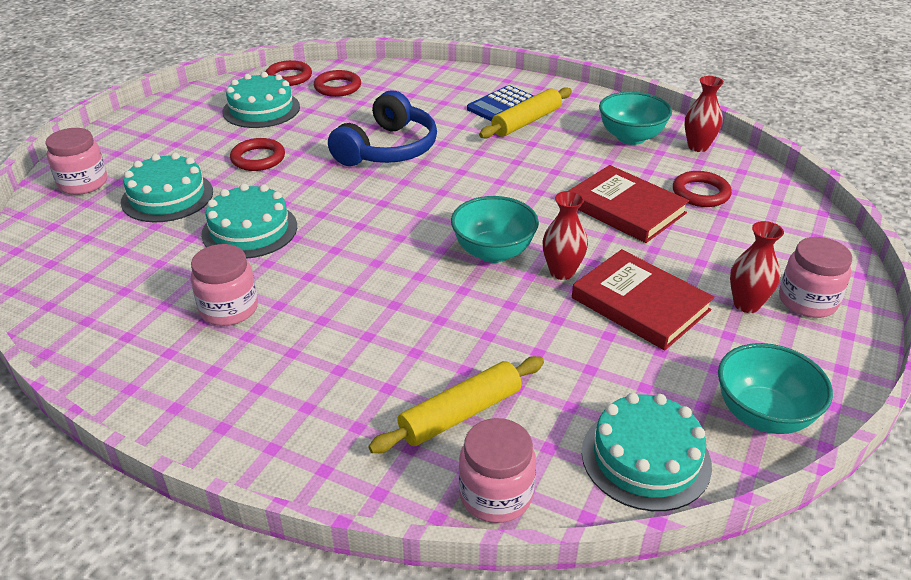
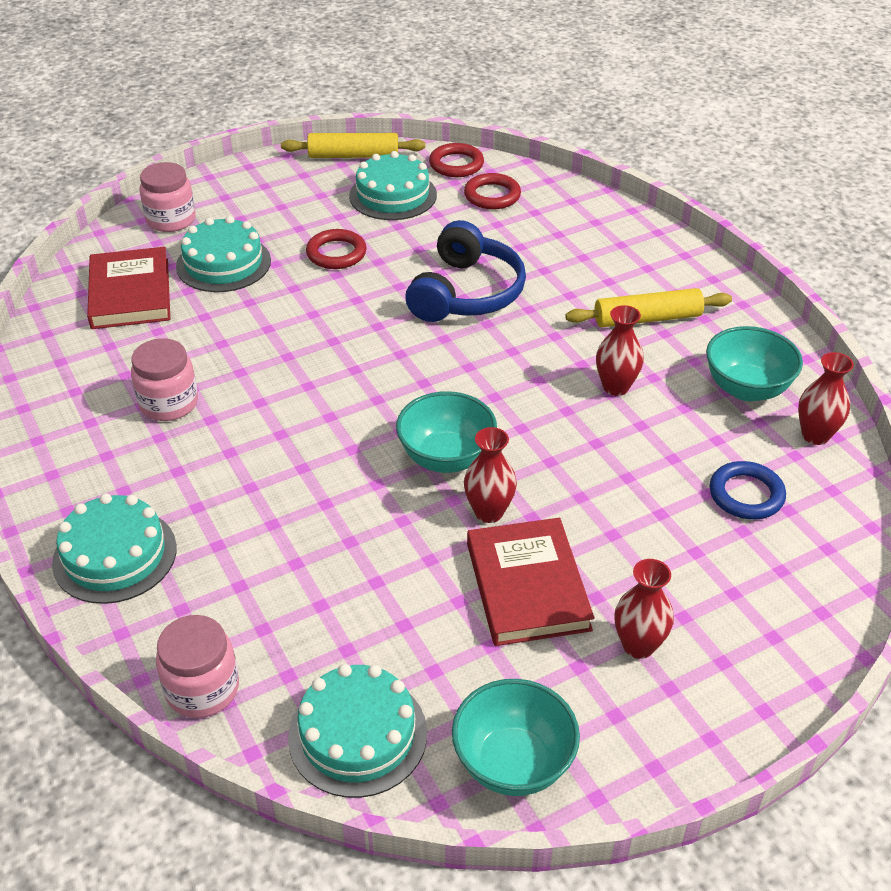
camera: 35 degrees right, 5 degrees up
turquoise cake [201,183,297,259] -> turquoise cake moved to [52,493,177,604]
blue headphones [328,90,437,166] -> blue headphones turned 45 degrees counterclockwise [405,220,526,322]
yellow rolling pin [368,356,544,453] -> yellow rolling pin moved to [281,133,425,158]
blue calculator [467,85,534,122] -> none
red book [568,165,689,243] -> red book moved to [87,247,170,329]
red ring [673,171,732,207] -> blue ring [709,461,786,520]
pink jar [779,237,852,318] -> none
none -> red vase [596,305,644,396]

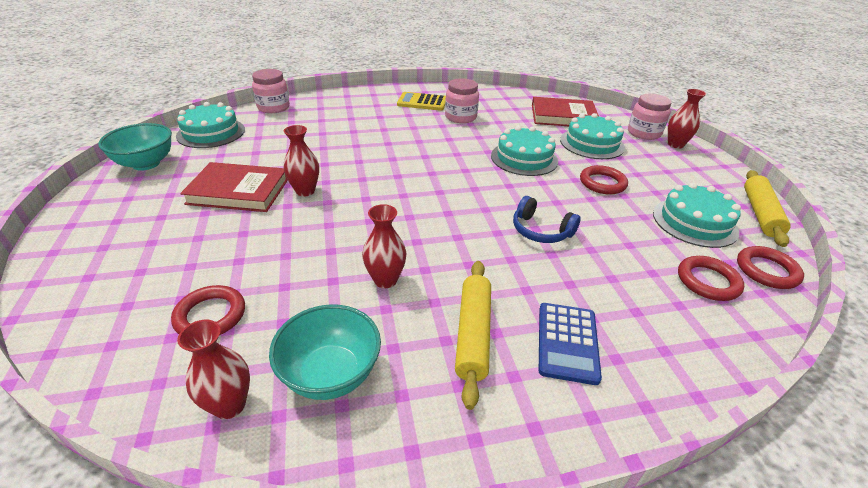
camera: 105 degrees right, 5 degrees down
turquoise cake [52,493,177,604] -> turquoise cake moved to [491,126,558,176]
turquoise bowl [396,391,497,473] -> none
blue headphones [405,220,526,322] -> blue headphones [513,196,581,243], size x0.60
red vase [614,559,674,659] -> red vase moved to [668,89,706,149]
blue ring [709,461,786,520] -> red ring [171,285,245,335]
none -> yellow calculator [397,92,446,111]
none -> blue calculator [539,303,602,385]

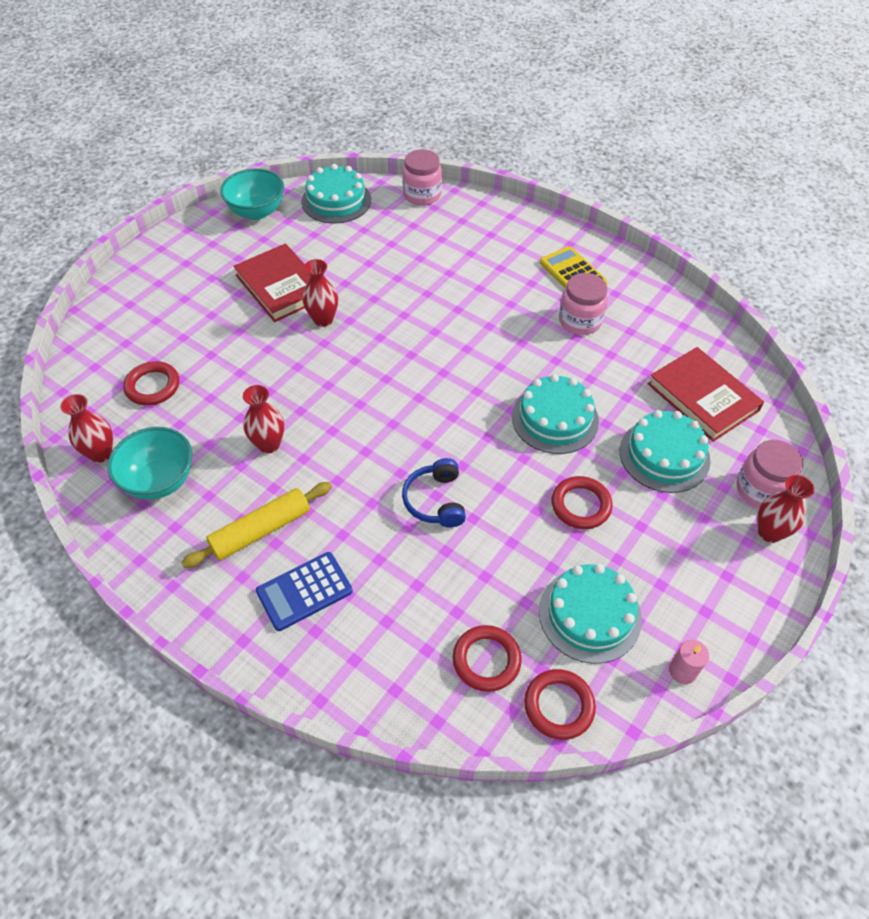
camera: 50 degrees right, 15 degrees up
yellow rolling pin [744,170,791,247] -> pink candle [669,640,709,684]

